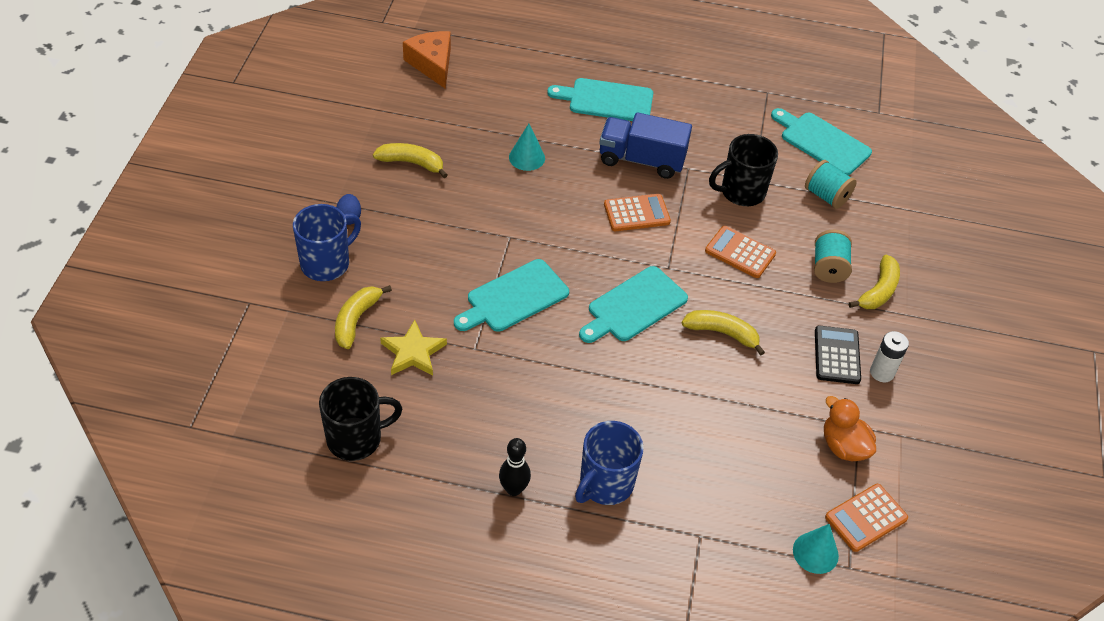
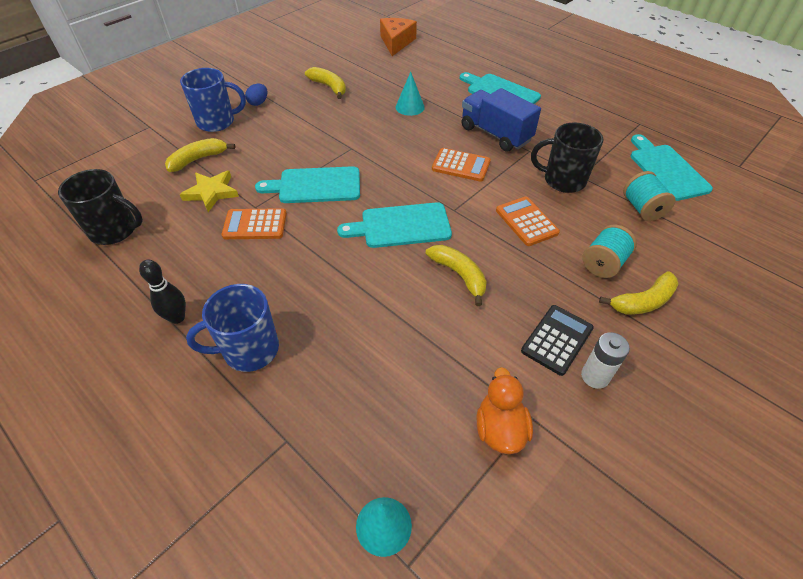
camera: 35 degrees right, 0 degrees up
orange calculator [825,484,908,552] -> orange calculator moved to [222,208,287,239]

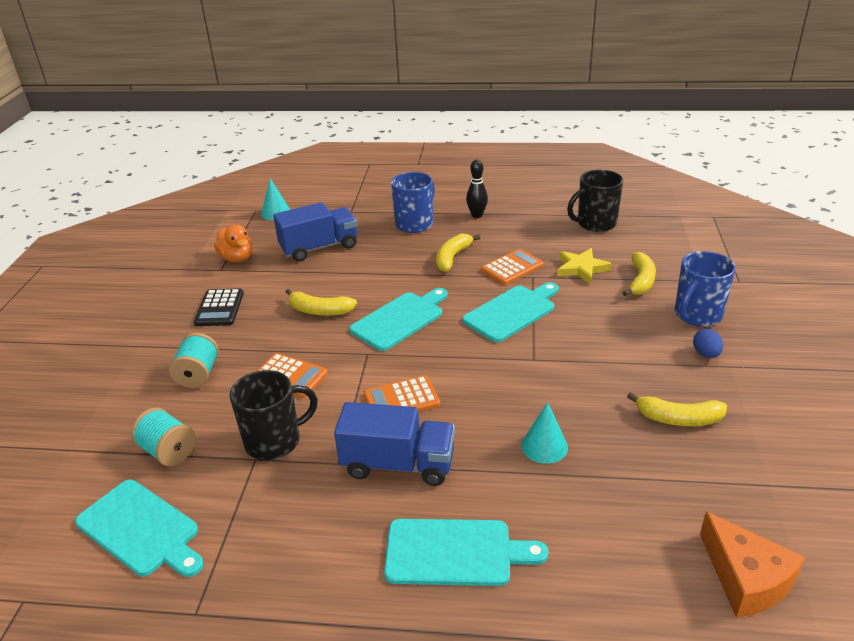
camera: 145 degrees right, 15 degrees down
white battery [581,332,630,389] -> none
yellow banana [599,271,679,315] -> yellow banana moved to [436,234,480,272]
none -> blue truck [273,202,358,262]

